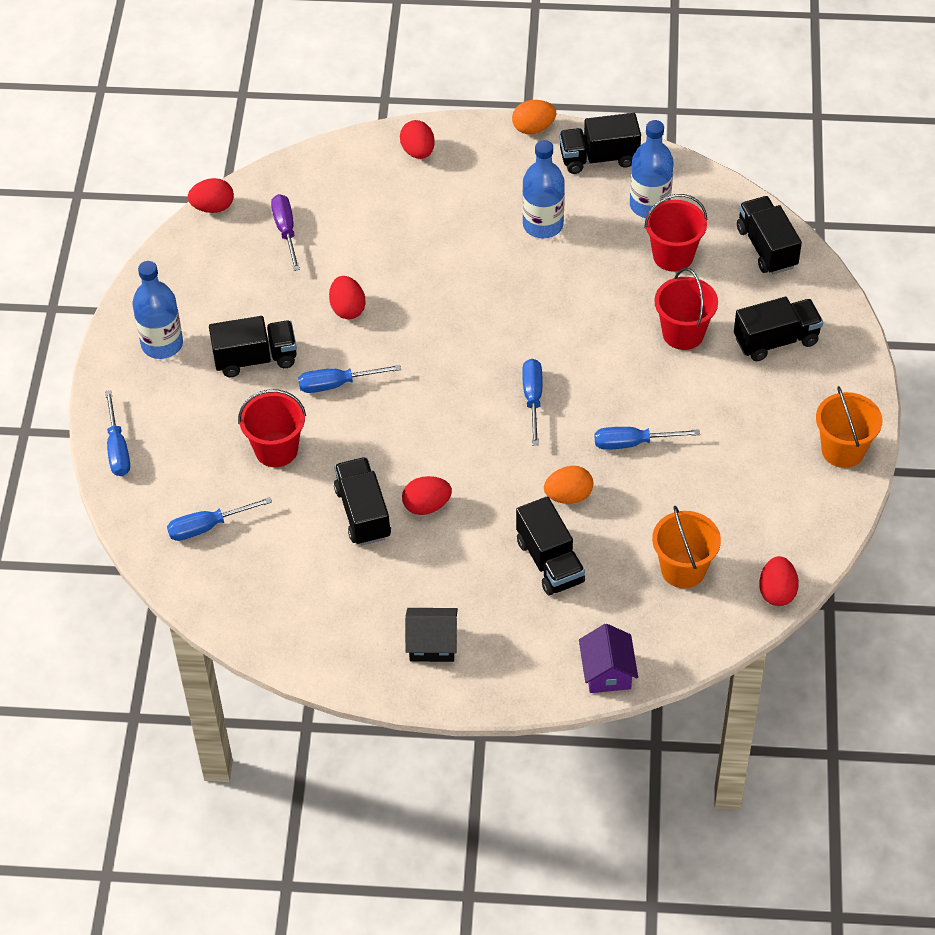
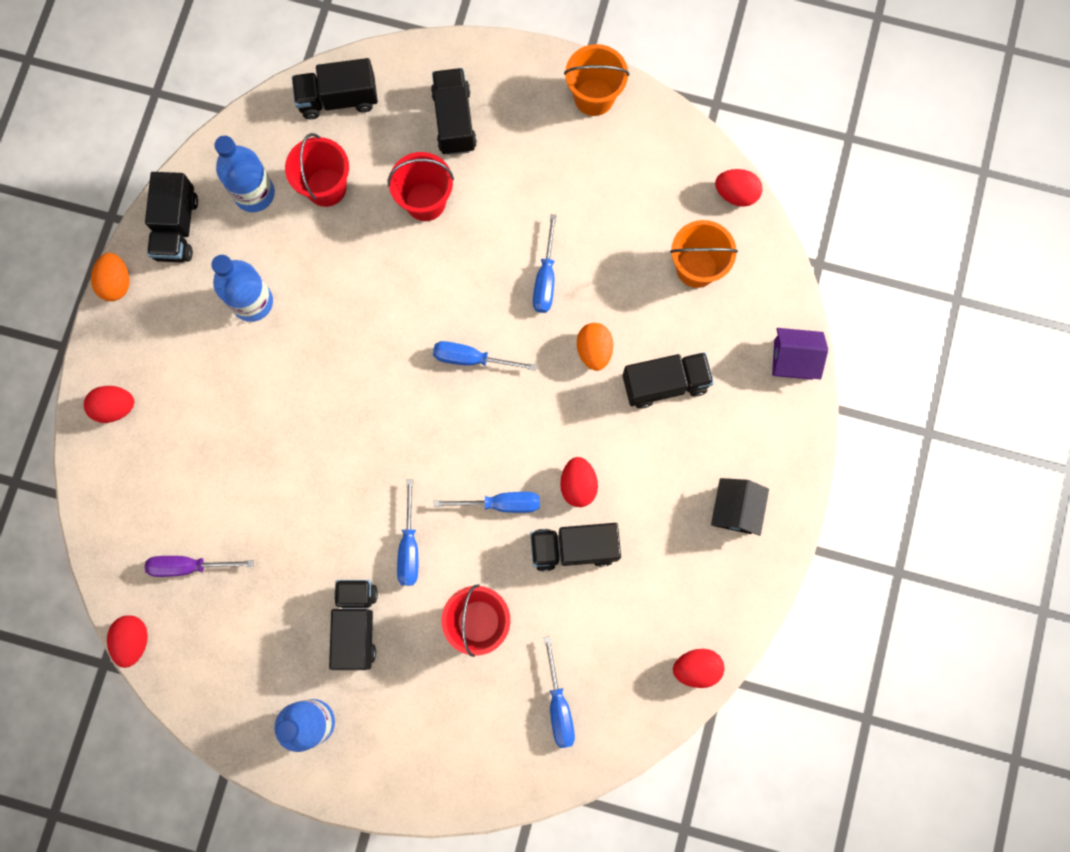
camera: 80 degrees left, 25 degrees up
blue screwdriver [105,390,130,476] -> blue screwdriver moved to [434,492,540,513]
red egg [329,276,366,319] -> red egg moved to [673,649,724,688]

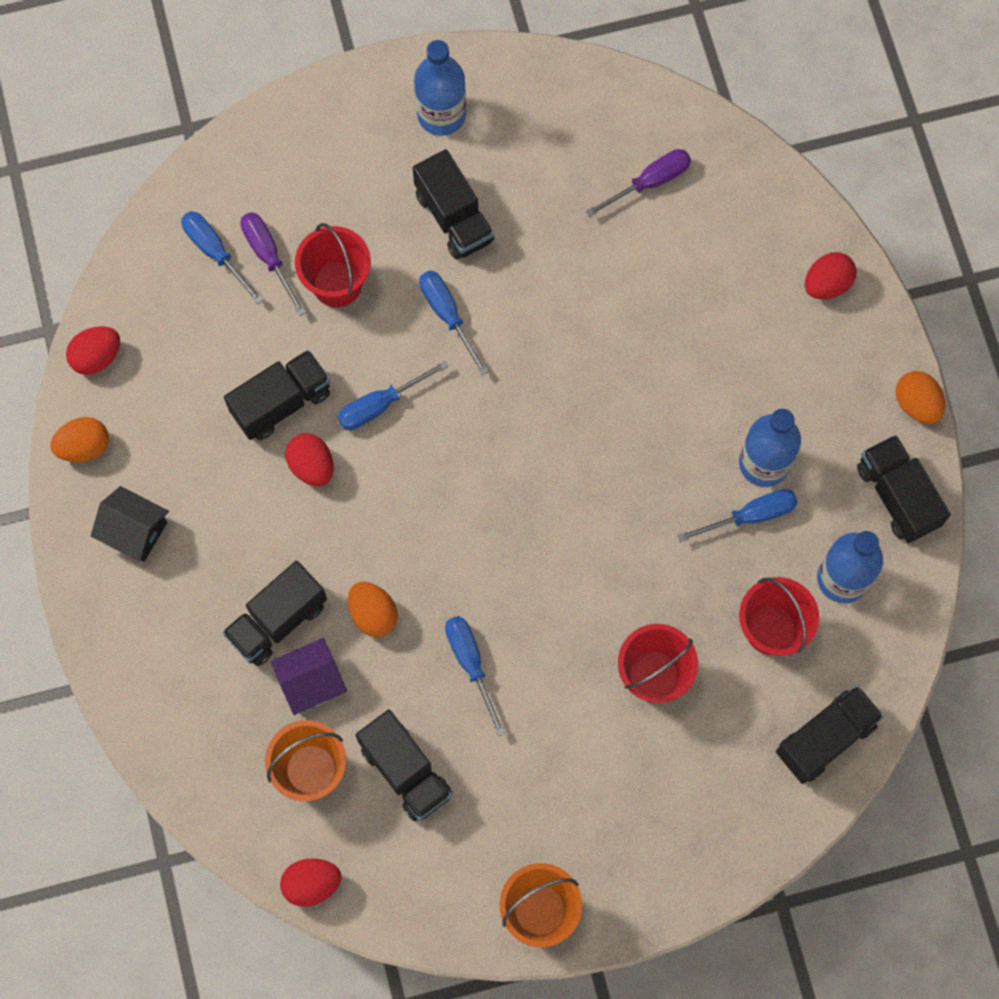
camera: 150 degrees right, 5 degrees down
red egg [107,615,148,668] -> none
black truck [431,68,477,155] -> black truck moved to [355,710,452,821]
blue screwdriver [433,341,536,371] -> blue screwdriver moved to [677,489,798,542]
black house [711,478,769,536] -> black house turned 45 degrees counterclockwise [91,486,169,562]
purple house [772,328,828,380] -> purple house moved to [271,638,347,715]
none -> orange egg [50,417,109,462]
none -> purple screwdriver [240,212,306,316]

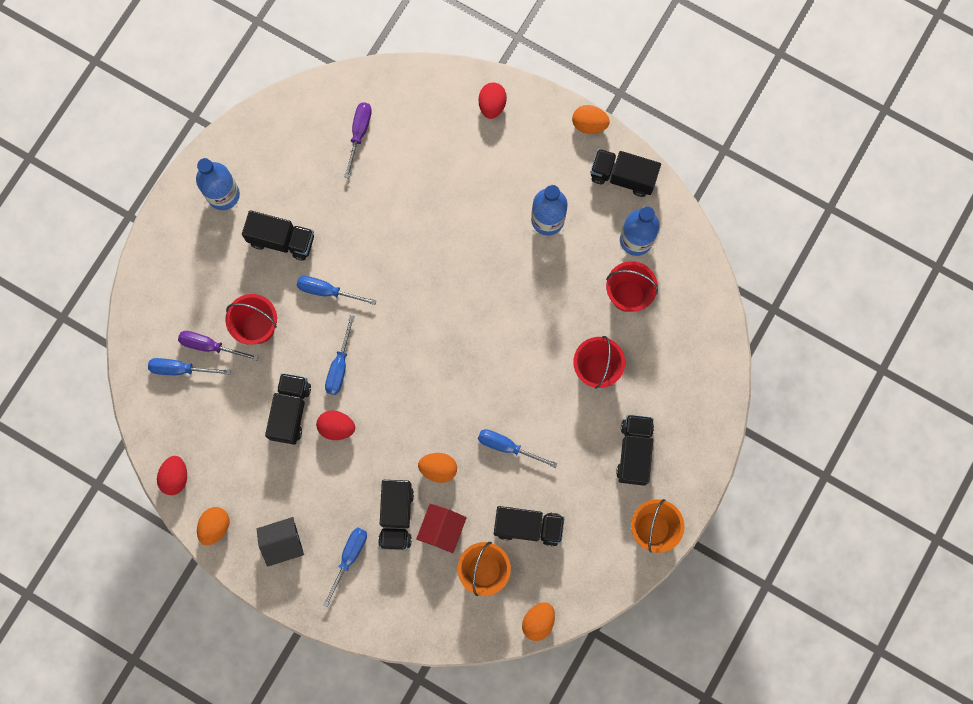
camera: 45 degrees left, 5 degrees up
purple house [271,638,347,715] -> red house [416,504,467,553]
red egg [280,858,342,907] -> orange egg [522,602,555,641]
blue screwdriver [677,489,798,542] -> blue screwdriver moved to [322,528,367,608]
black truck [776,685,884,784] -> black truck moved to [616,415,654,486]

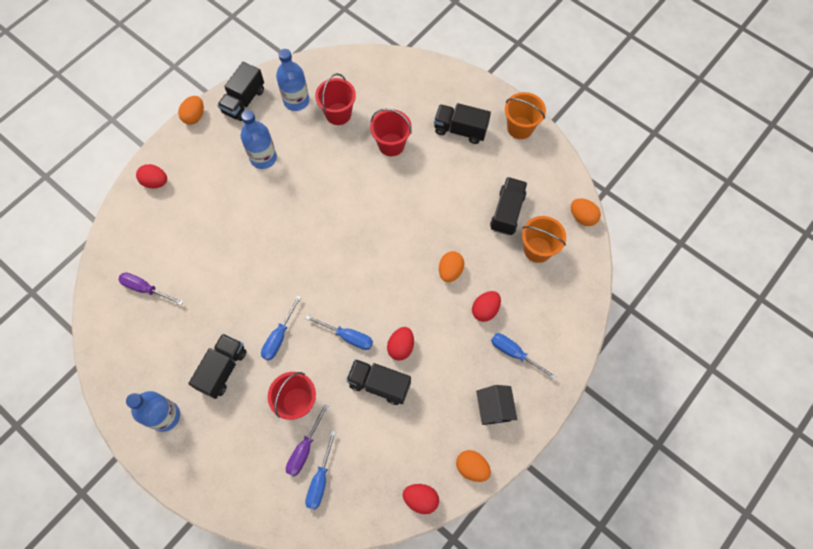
camera: 80 degrees left, 10 degrees down
black truck [378,480,414,550] -> red egg [472,291,501,322]
red house [416,504,467,553] -> none
blue screwdriver [478,429,557,468] -> none

